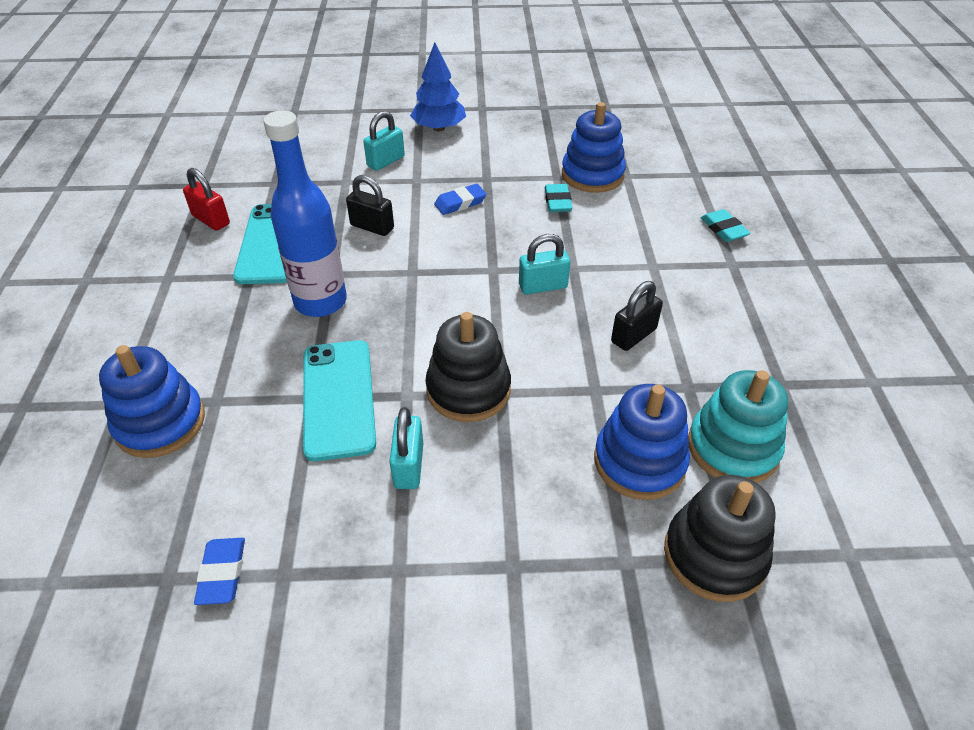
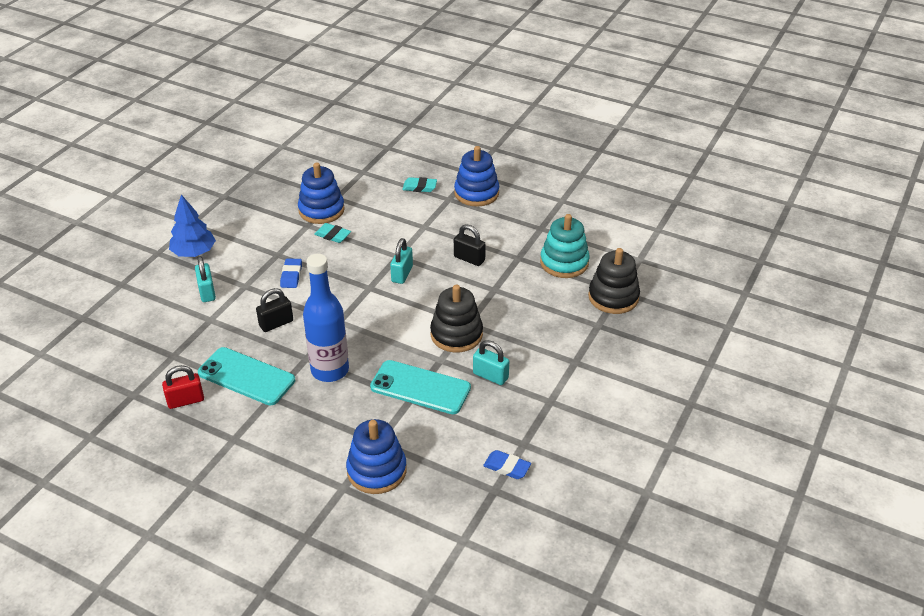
camera: 60 degrees left, 5 degrees down
blue stacking toy [594,384,690,500] -> blue stacking toy moved to [454,146,499,206]
black padlock [611,281,663,351] -> black padlock turned 45 degrees counterclockwise [454,224,486,266]

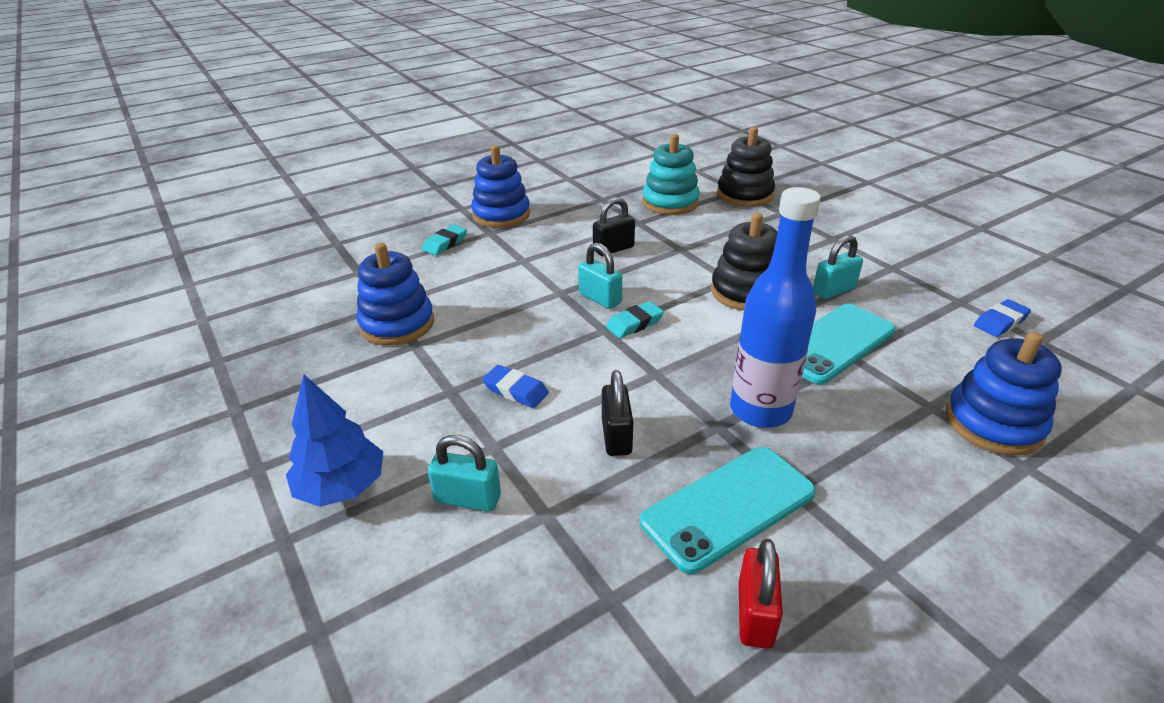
camera: 60 degrees left, 5 degrees down
turquoise eraser [314,223,351,243] -> turquoise eraser moved to [606,301,664,338]

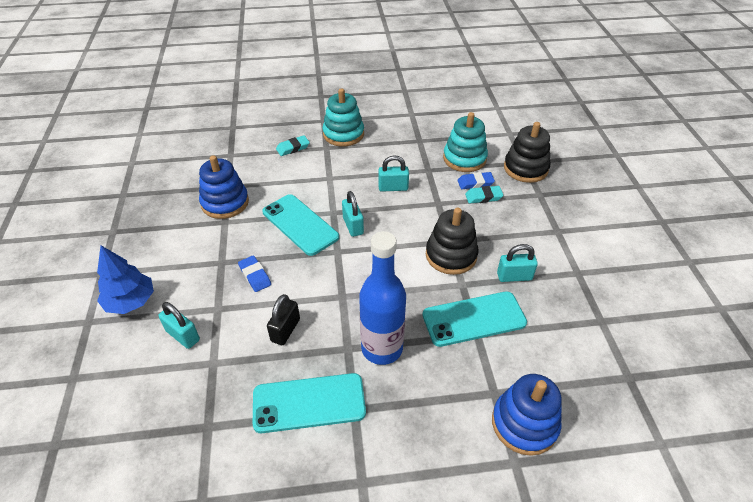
camera: 25 degrees right, 10 degrees up
blue stacking toy [471,145,530,228] -> turquoise stacking toy [323,88,364,146]
black padlock [593,197,635,256] -> turquoise padlock [378,155,409,192]
turquoise eraser [606,301,664,338] -> turquoise eraser moved to [465,186,504,204]
red padlock [739,539,783,649] -> none
blue eraser [974,299,1031,337] -> blue eraser moved to [458,172,495,189]
none -> turquoise phone [262,194,339,256]

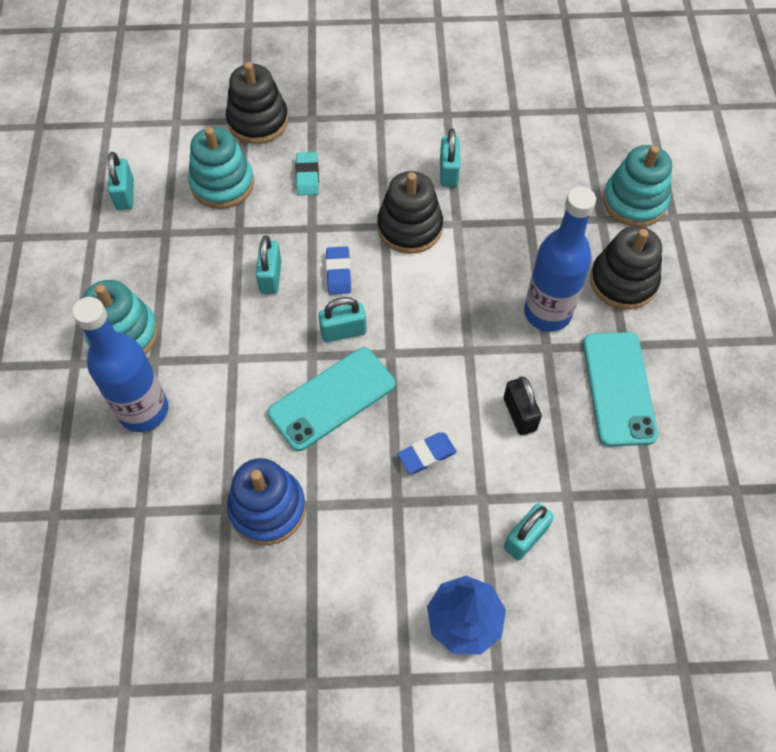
camera: 85 degrees left, 15 degrees up
black padlock [267,294,300,345] -> black padlock turned 45 degrees clockwise [504,376,542,435]
turquoise eraser [276,135,310,156] -> blue bottle [72,297,168,432]
turquoise phone [422,291,527,347] -> none
blue eraser [458,172,495,189] -> blue eraser moved to [326,246,351,295]
blue stacking toy [492,374,562,456] -> turquoise stacking toy [603,145,672,227]
none -> turquoise padlock [108,152,134,210]
none -> black stacking toy [590,226,662,310]

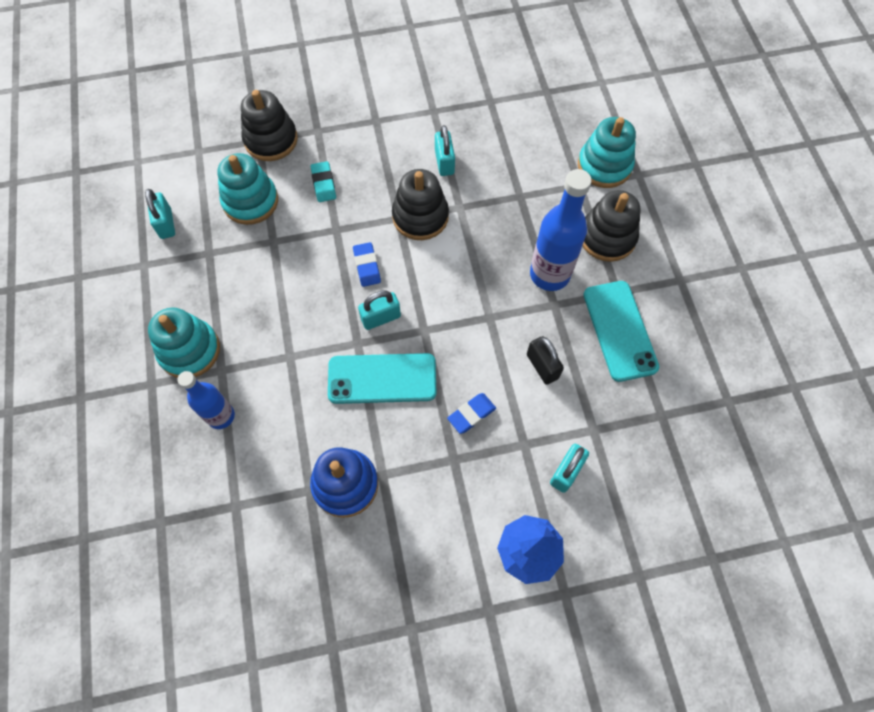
camera: 10 degrees left, 5 degrees up
blue bottle [72,297,168,432] -> blue bottle [177,371,235,429], size x0.64
turquoise padlock [256,236,282,294] -> none
turquoise phone [268,347,395,451] -> turquoise phone turned 45 degrees clockwise [328,353,437,404]

